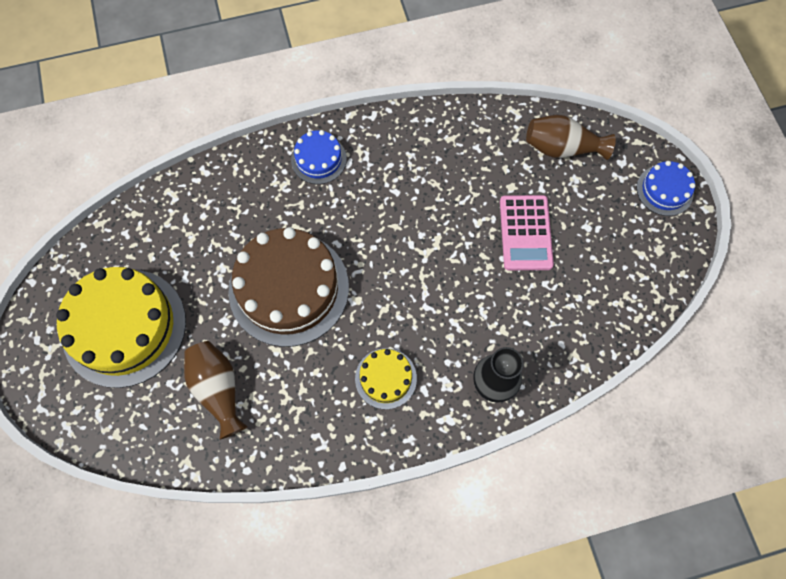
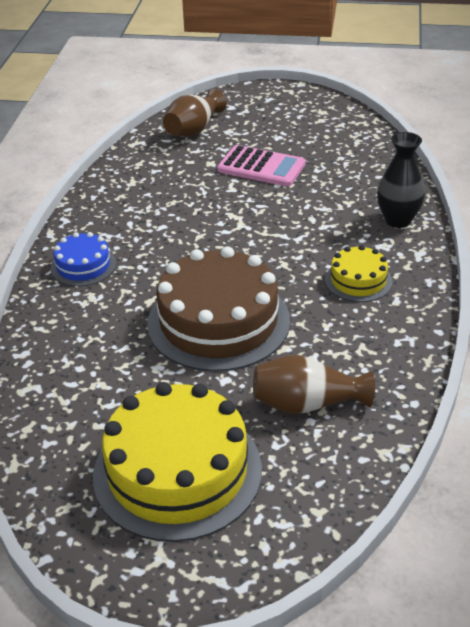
camera: 65 degrees left, 30 degrees down
blue cake [637,161,695,216] -> none

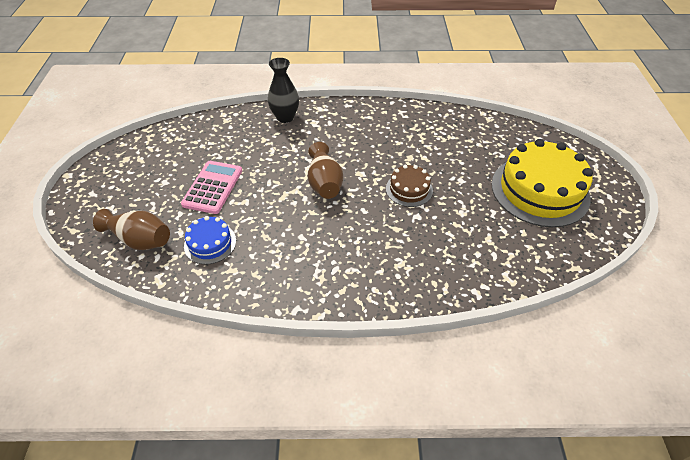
camera: 100 degrees left, 10 degrees up
blue cake [51,232,116,286] -> blue cake moved to [184,216,236,264]
brown cake [147,246,290,372] -> brown cake [386,165,433,207], size x0.49
brown vase [253,355,375,414] -> brown vase moved to [308,142,343,199]
yellow cake [325,245,393,302] -> none

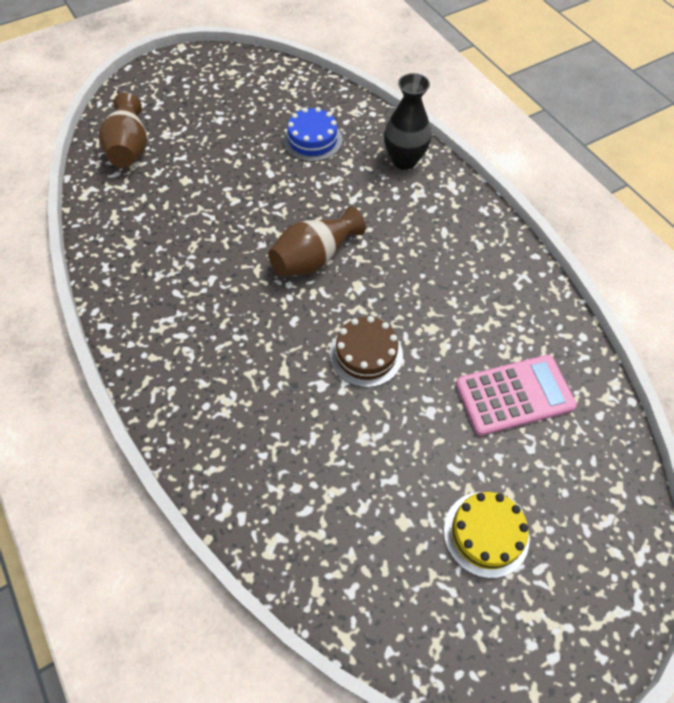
camera: 60 degrees right, 10 degrees up
pink calculator [181,161,242,214] -> pink calculator moved to [456,355,577,436]
blue cake [184,216,236,264] -> blue cake moved to [283,107,343,162]
yellow cake [492,139,593,227] -> yellow cake [444,492,530,578], size x0.49

